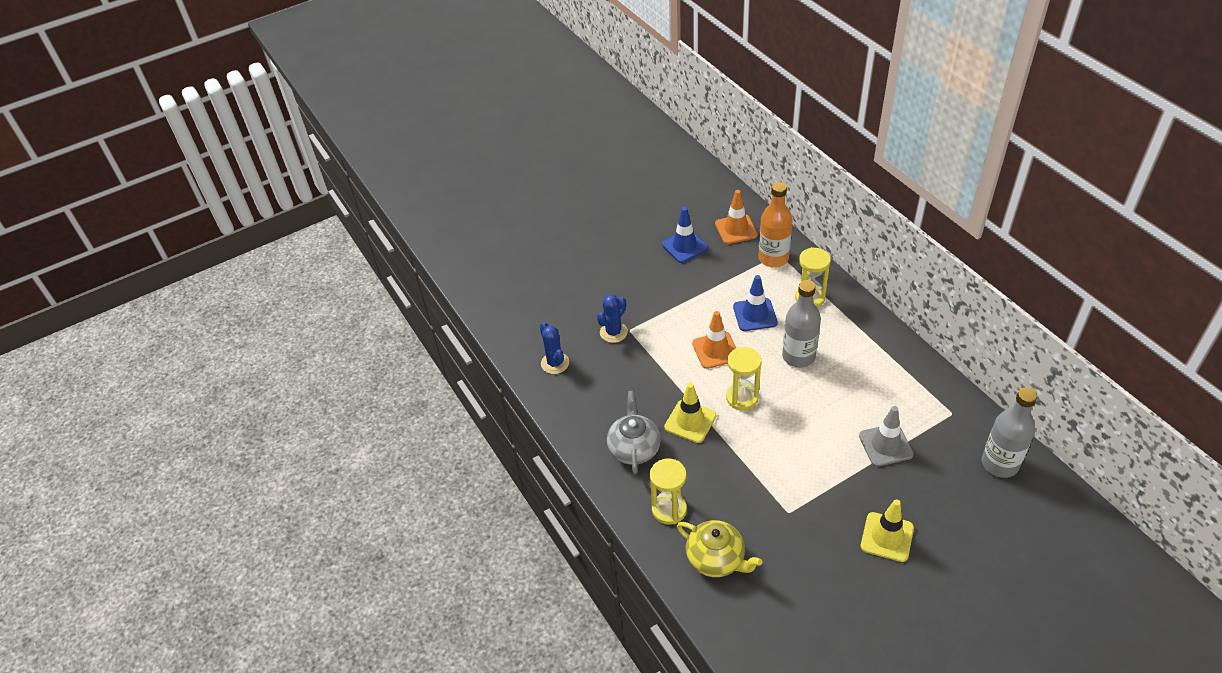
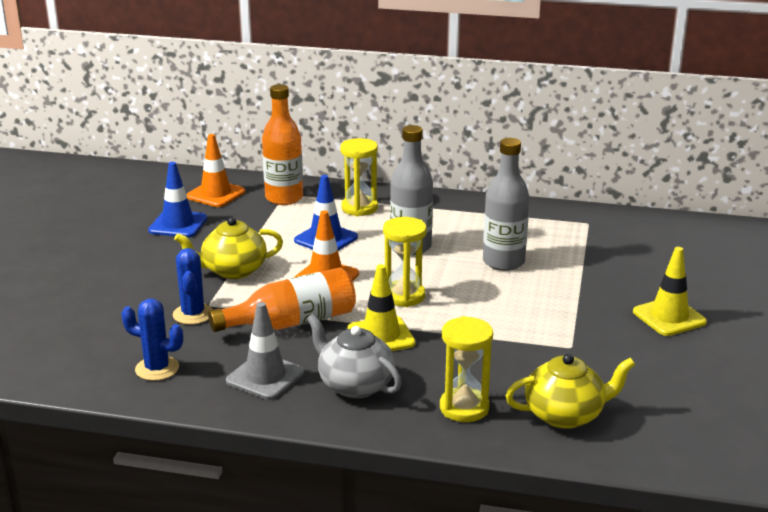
camera: 50 degrees left, 20 degrees down
grey traffic cone [859,406,914,467] -> grey traffic cone moved to [226,302,304,400]
grey bottle [982,387,1037,478] -> grey bottle moved to [483,138,529,271]
none -> yellow teapot [174,217,283,279]
none -> orange bottle [208,267,356,332]

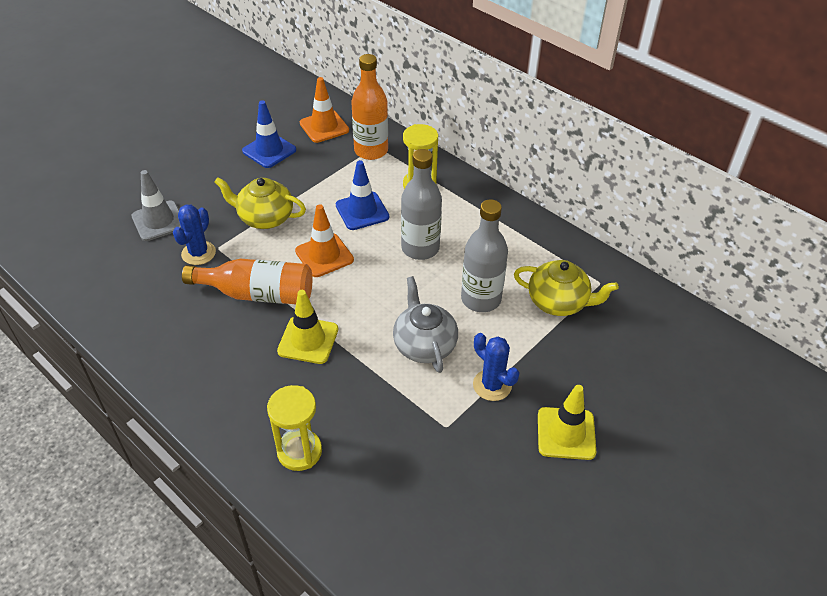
camera: 30 degrees right, 20 degrees up
blue cactus [121,299,183,381] -> blue cactus moved to [473,333,519,401]
grey traffic cone [226,302,304,400] -> grey traffic cone moved to [131,170,181,241]
grey teapot [307,314,402,398] -> grey teapot moved to [393,276,458,373]
yellow hourglass [383,217,427,307] -> none
yellow teapot [506,354,636,429] -> yellow teapot moved to [514,260,619,316]

